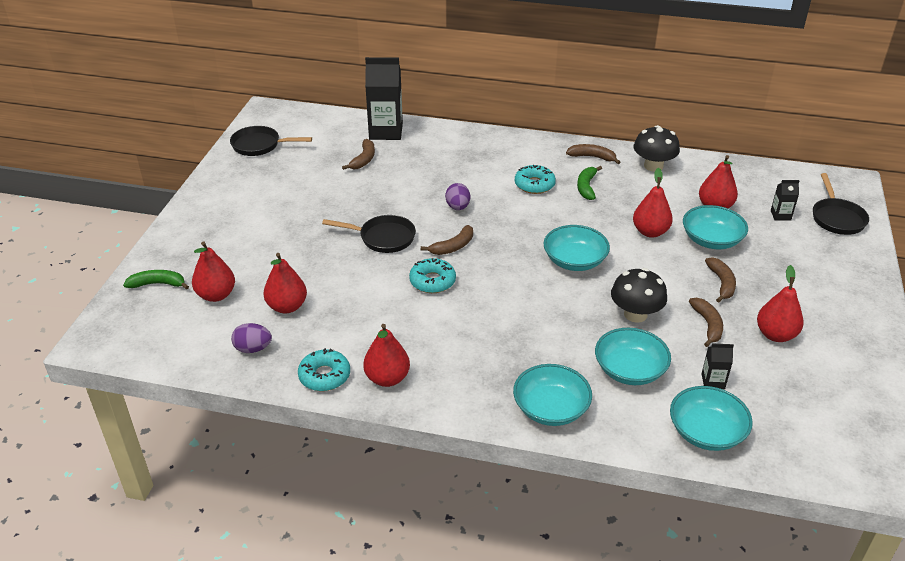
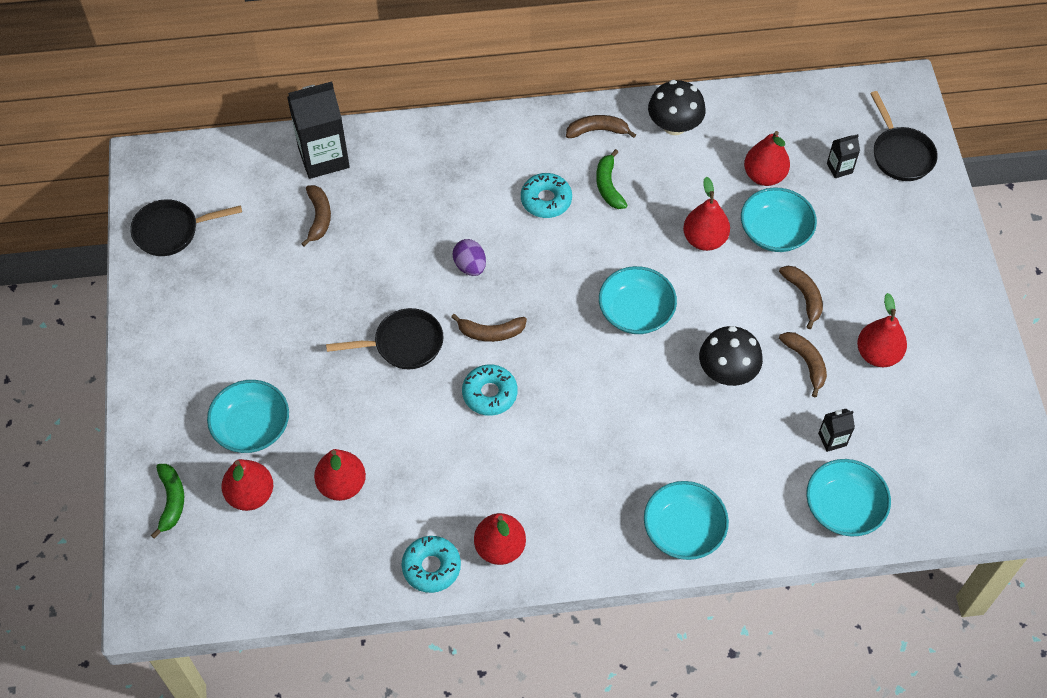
camera: 20 degrees left, 20 degrees up
green banana [123,270,189,290] -> green banana turned 105 degrees clockwise [151,464,184,539]
purple egg [231,323,272,353] -> none
brown banana [421,225,473,255] -> brown banana turned 60 degrees clockwise [451,314,527,342]
turquoise bowl [595,328,671,385] -> turquoise bowl moved to [207,380,289,453]

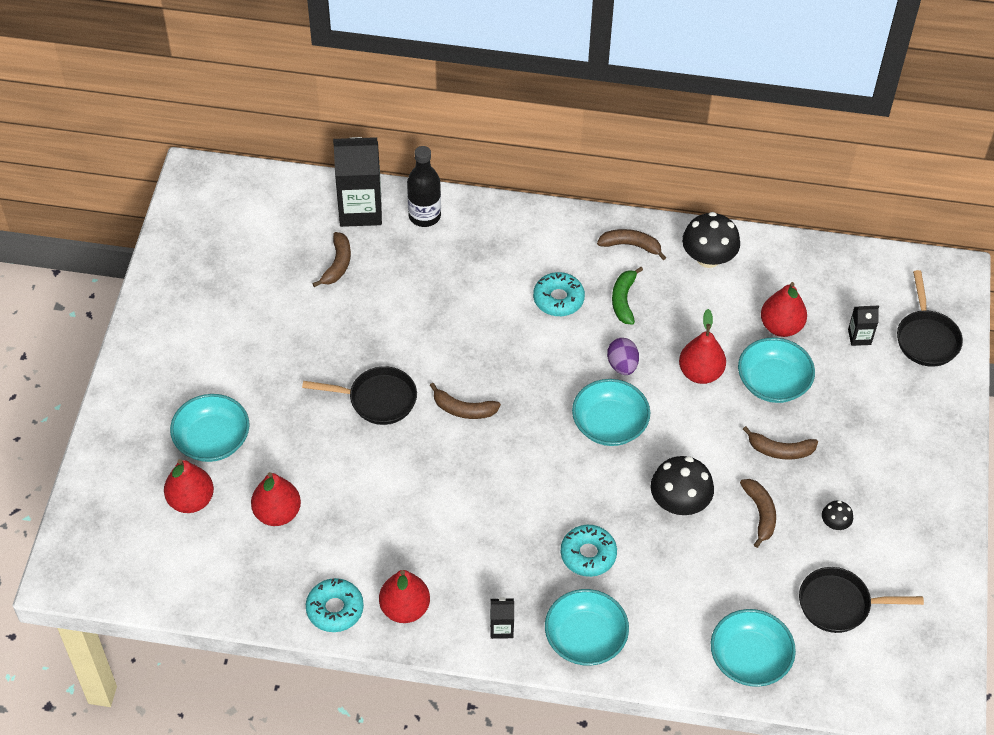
camera: 15 degrees right, 5 degrees down
black pan [130,199,242,256] -> black pan moved to [799,567,924,633]
green banana [151,464,184,539] -> none
purple egg [453,239,486,276] -> purple egg moved to [607,338,639,375]
turquoise donut [462,364,518,416] -> turquoise donut moved to [561,525,617,577]
brown banana [779,266,823,329] -> brown banana turned 105 degrees clockwise [743,426,818,460]
black carton [818,409,855,452] -> black carton moved to [490,597,514,639]
red pear [857,293,907,367] -> black mushroom [822,501,853,530]
none -> black bottle [407,146,441,227]

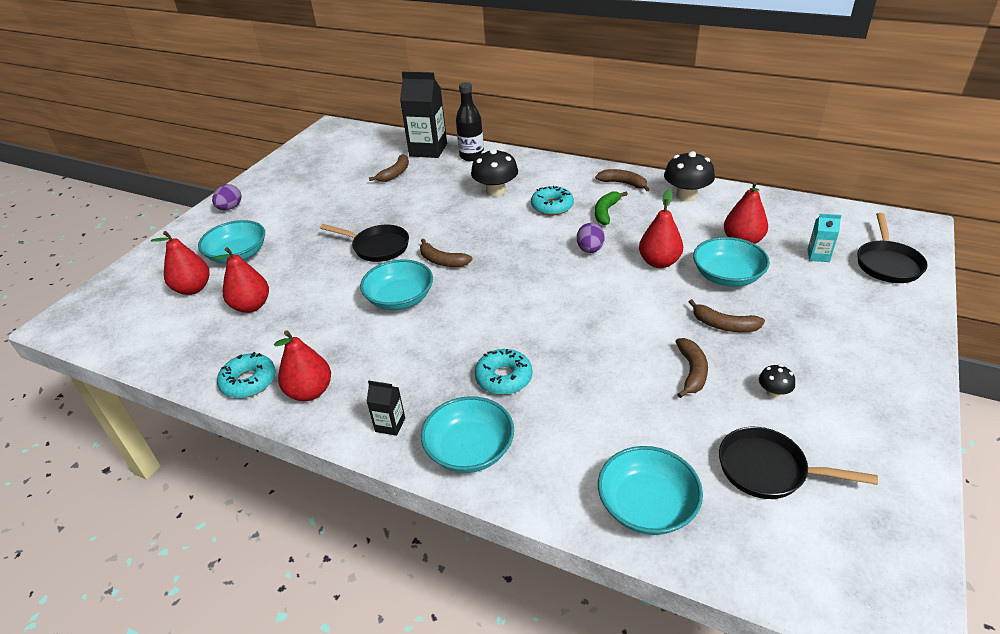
camera: 20 degrees right, 15 degrees down
turquoise bowl [572,379,650,446] -> turquoise bowl moved to [360,259,433,310]
black mushroom [651,456,714,515] -> black mushroom moved to [471,149,518,197]
black carton [848,306,879,346] -> turquoise carton [807,214,842,262]
none -> purple egg [212,184,241,210]

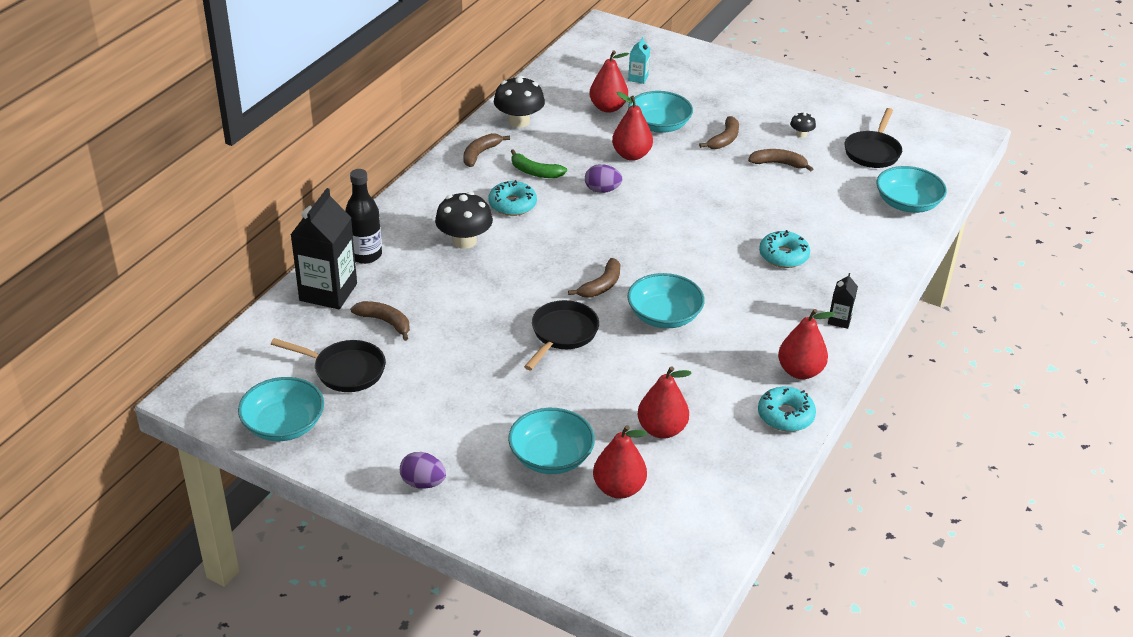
camera: 90 degrees left, 0 degrees up
turquoise bowl [421,396,514,473] -> turquoise bowl moved to [238,377,324,441]
black pan [857,213,928,283] -> black pan moved to [271,338,386,392]

